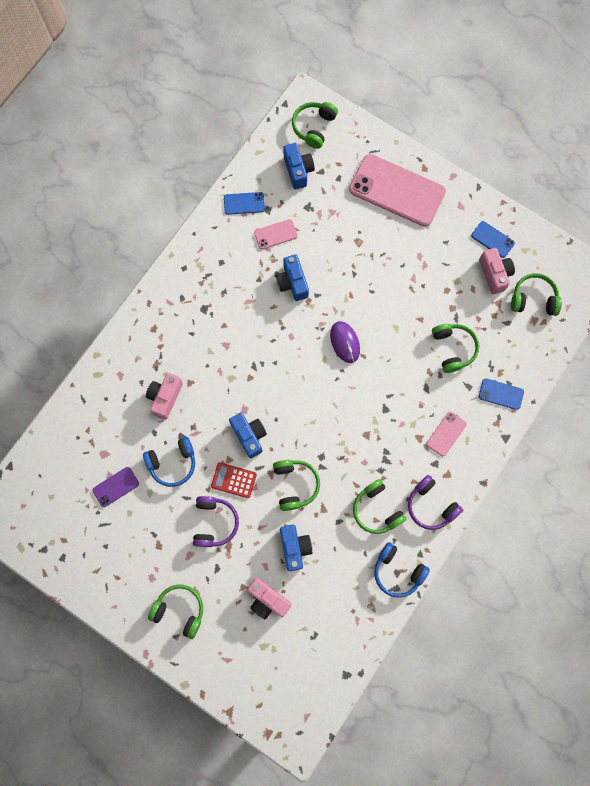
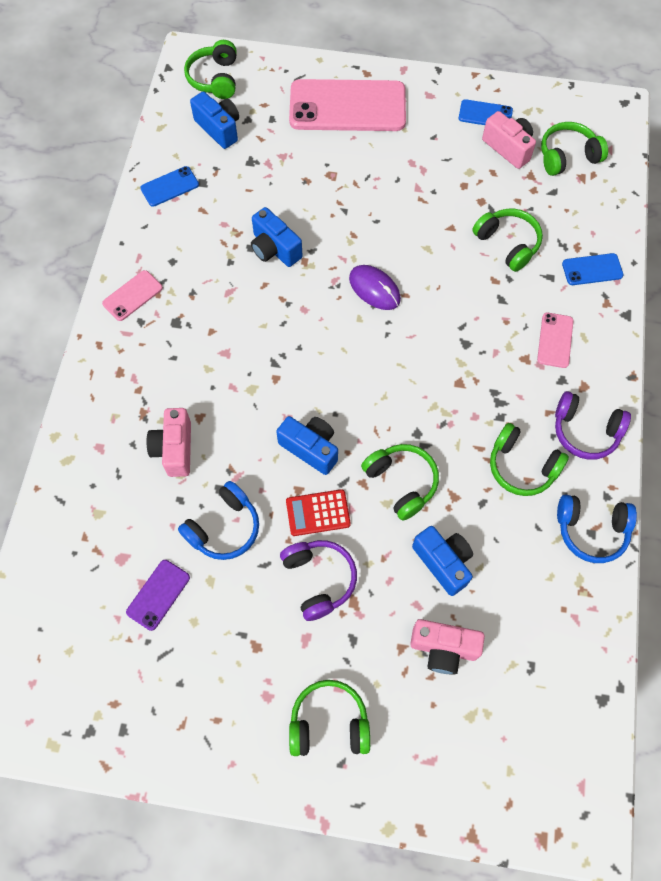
camera: 25 degrees left, 10 degrees down
pink phone [254,219,298,249] -> pink phone moved to [102,270,163,321]

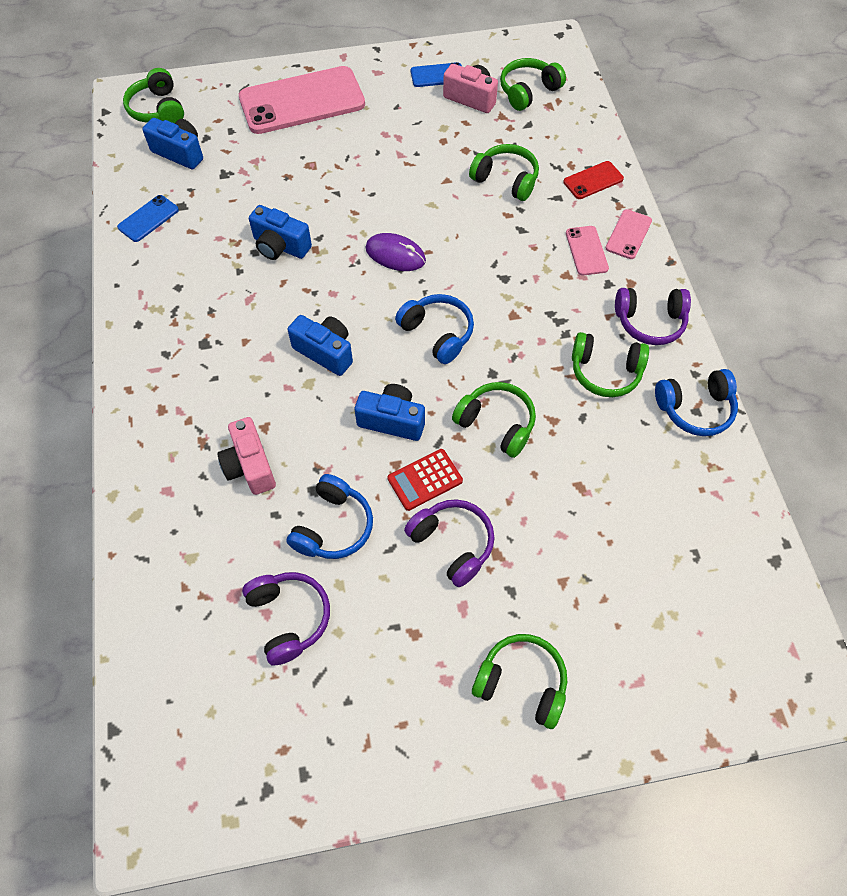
camera: 20 degrees left, 5 degrees down
pink phone [102,270,163,321] -> pink phone moved to [606,209,652,259]
purple phone [126,560,190,631] -> purple headphones [242,572,330,666]
green headphones [289,680,370,756] -> green headphones turned 45 degrees clockwise [472,634,567,729]
pink camera [410,619,485,675] -> none
blue camera [412,526,473,596] -> blue camera moved to [287,315,353,376]
blue phone [562,253,623,285] -> red phone [563,161,624,199]
none -> blue headphones [395,294,474,364]

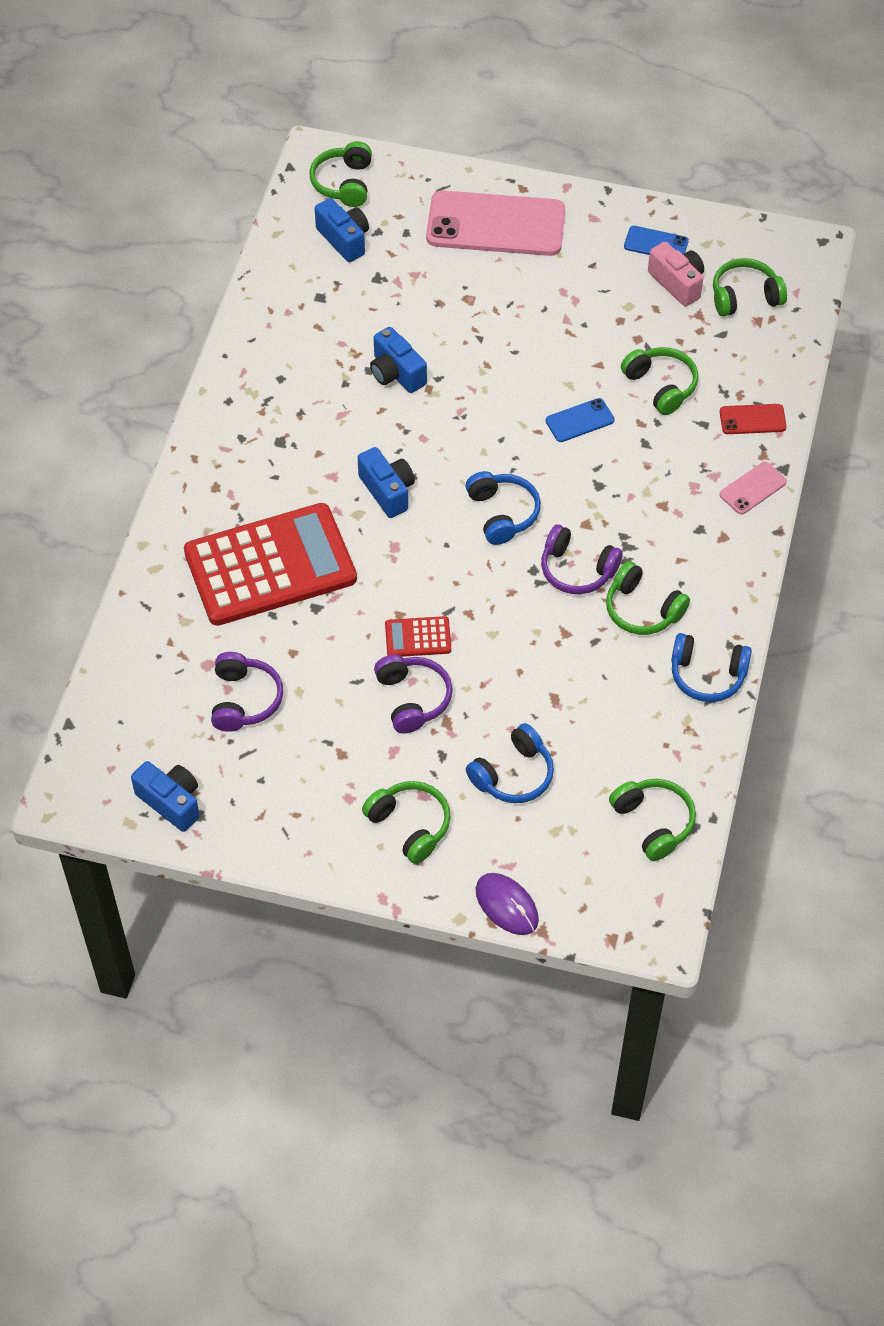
camera: 25 degrees right, 5 degrees down
blue phone [117,195,179,242] -> blue phone moved to [546,398,615,442]
pink camera [217,417,276,495] -> red calculator [184,503,357,626]
blue headphones [287,474,373,559] -> blue headphones moved to [466,723,554,803]
blue camera [354,384,425,441] -> blue camera moved to [131,761,200,832]
purple mouse [366,233,426,271] -> purple mouse moved to [476,873,539,935]
green headphones [452,382,536,458] -> green headphones moved to [609,779,696,861]
pink phone [566,226,609,276] -> none
purple headphones [615,288,691,345] -> purple headphones moved to [541,525,623,594]

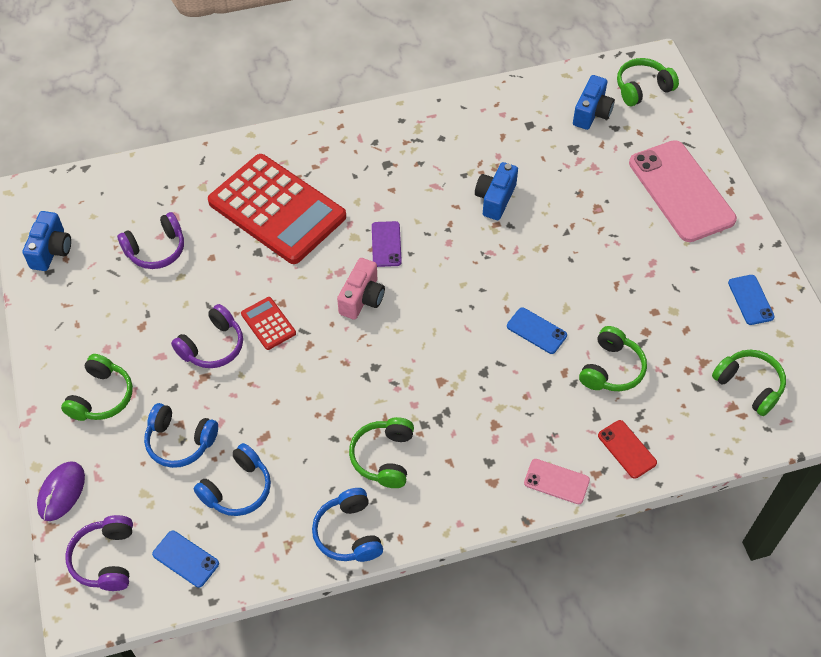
camera: 60 degrees right, 0 degrees up
blue camera [358,447,415,518] -> purple phone [372,221,402,267]
blue headphones [466,471,541,545] -> blue headphones moved to [193,443,271,516]
purple headphones [541,525,623,594] -> purple headphones moved to [65,515,133,591]
green headphones [609,779,696,861] -> blue phone [152,531,219,587]
pink camera [648,242,704,306] -> pink camera moved to [337,258,385,320]

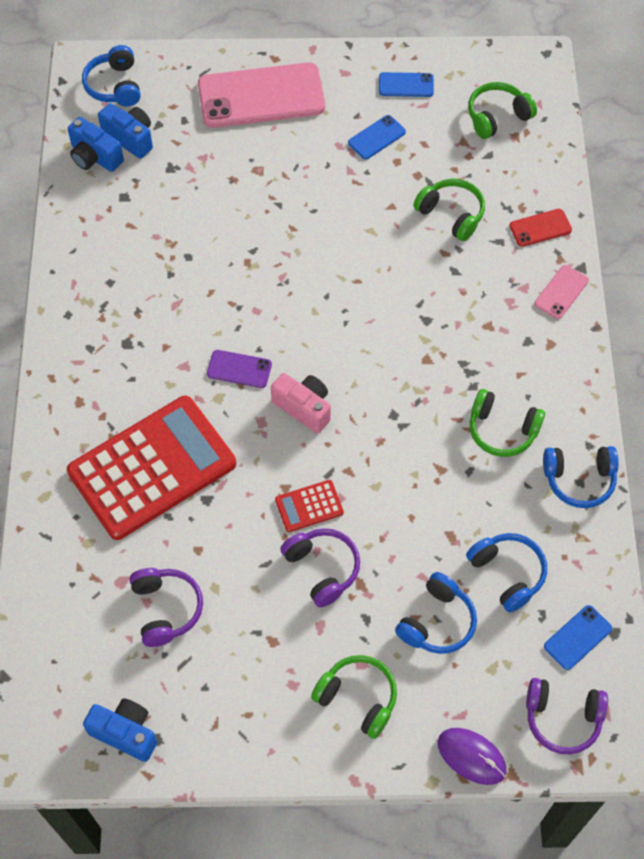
camera: 75 degrees left, 5 degrees up
blue camera [475,162,518,220] -> blue camera moved to [68,117,124,172]
blue phone [507,307,567,354] -> blue phone moved to [348,115,406,159]
green headphones [617,58,679,106] -> blue headphones [82,45,141,106]

